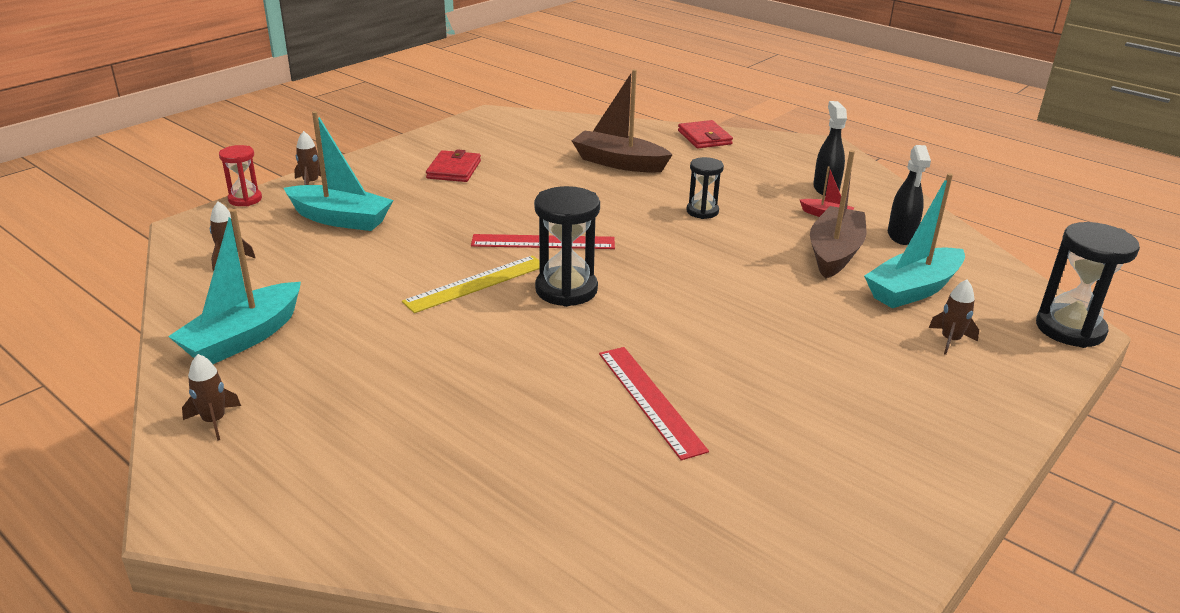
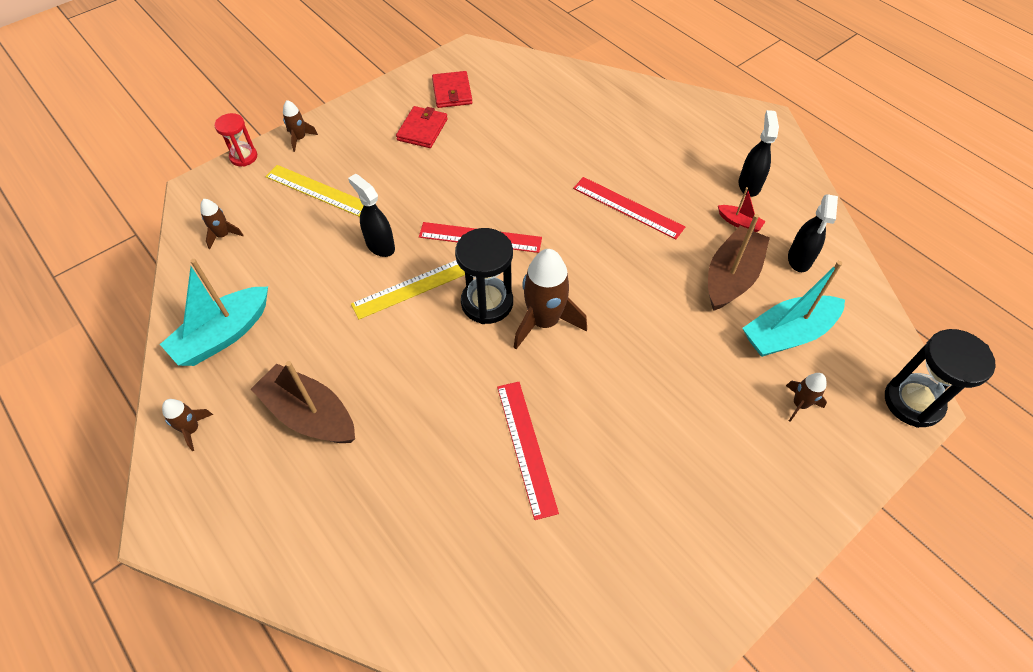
camera: 10 degrees right, 25 degrees up
turquoise boat [284,111,393,231] -> yellow ruler [265,165,364,217]
brown boat [572,69,673,173] -> brown boat moved to [251,361,355,443]
red wallet [678,120,733,148] -> red wallet moved to [432,71,472,108]
black hourglass [686,157,724,219] -> red ruler [573,177,685,240]
none -> black spray bottle [348,174,395,257]
none -> brown rocket [514,249,587,349]

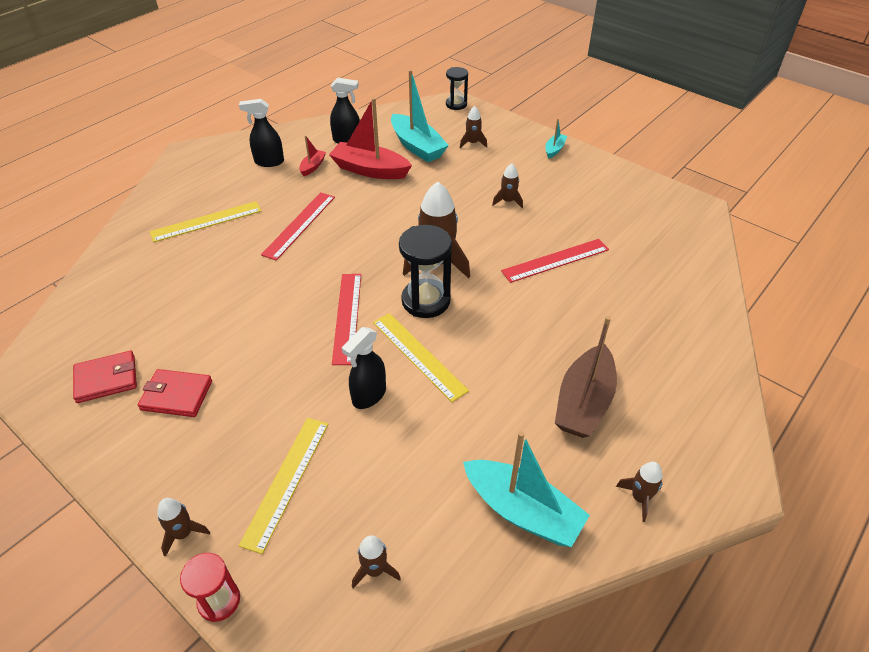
camera: 100 degrees left, 10 degrees down
brown boat [708,214,770,311] -> red boat [329,98,412,179]
black hourglass [885,329,996,428] -> black hourglass [446,67,468,110], size x0.60
none -> yellow ruler [150,201,261,242]
none -> brown rocket [492,163,523,208]
none -> turquoise boat [546,118,567,159]

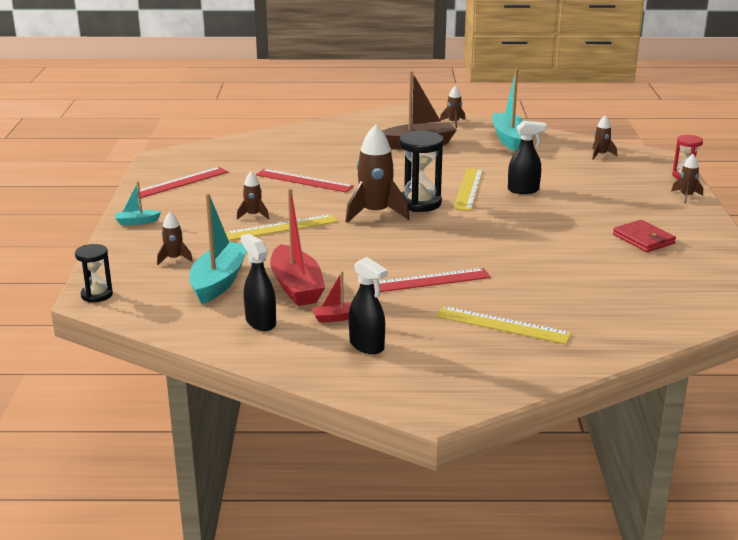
camera: 130 degrees left, 20 degrees down
red wallet [73,351,137,403] -> none
yellow ruler [239,418,329,554] -> yellow ruler moved to [225,214,338,240]
red ruler [332,274,361,365] -> red ruler moved to [131,167,228,198]

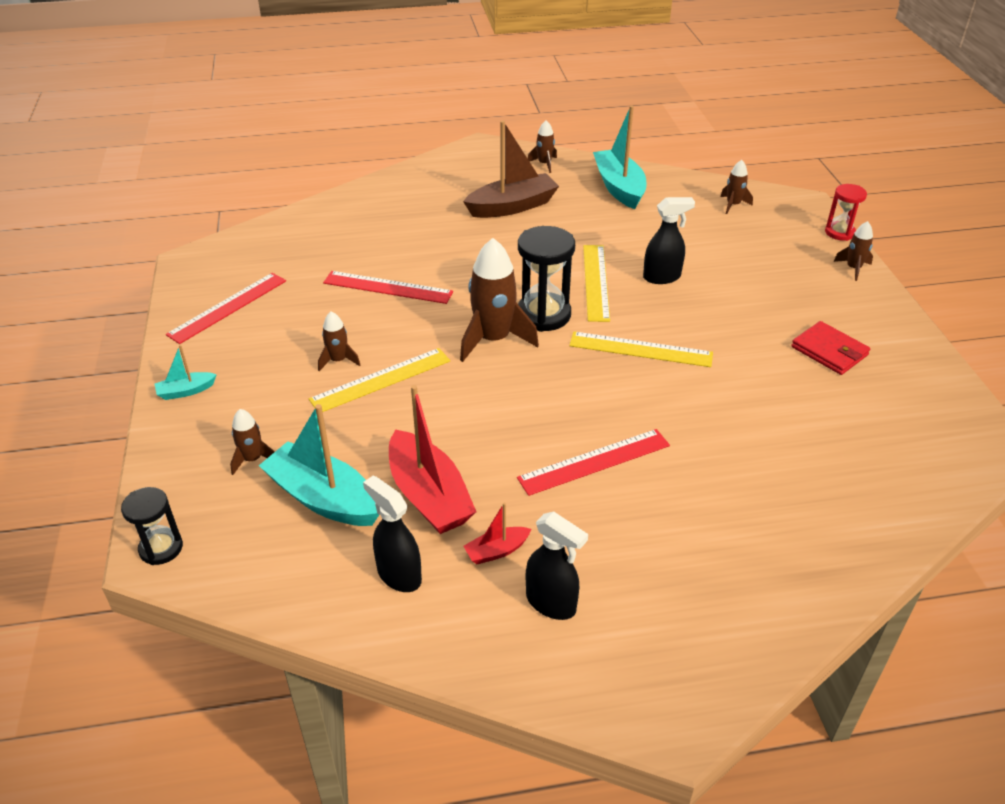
camera: 10 degrees left, 15 degrees up
turquoise boat [189,193,247,304] -> turquoise boat turned 60 degrees counterclockwise [259,404,380,526]
yellow ruler [436,306,572,344] -> yellow ruler moved to [569,332,713,367]

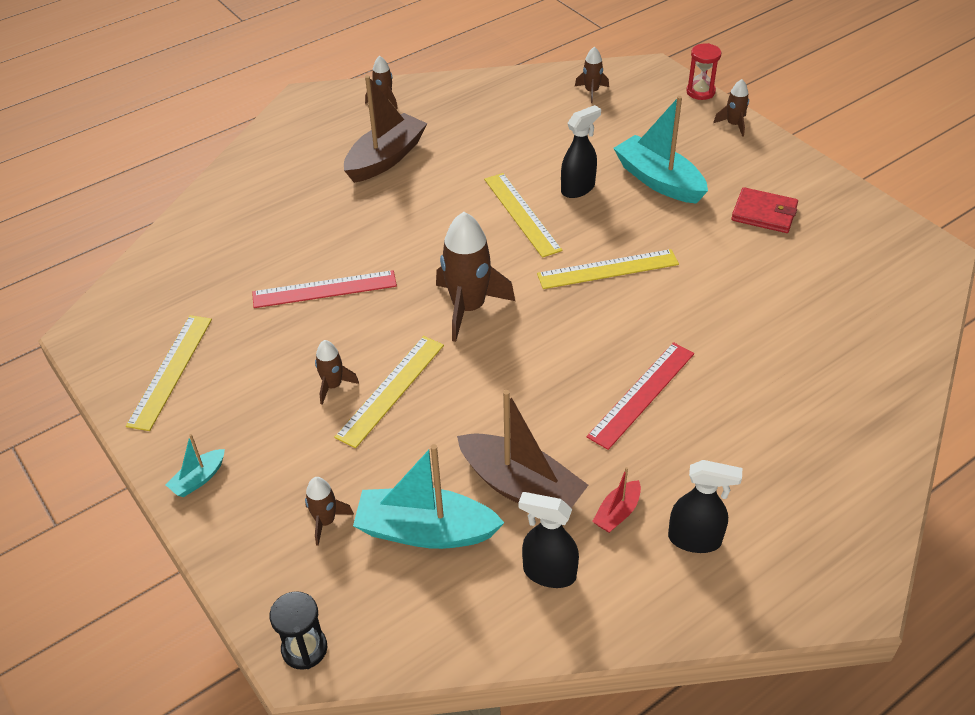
camera: 25 degrees left, 5 degrees up
red ruler [166,273,286,344] -> yellow ruler [126,315,212,431]
red boat [389,385,476,534] -> brown boat [457,390,588,508]
black hourglass [518,226,575,332] -> none
turquoise boat [593,105,646,209] -> turquoise boat moved to [613,96,708,204]

